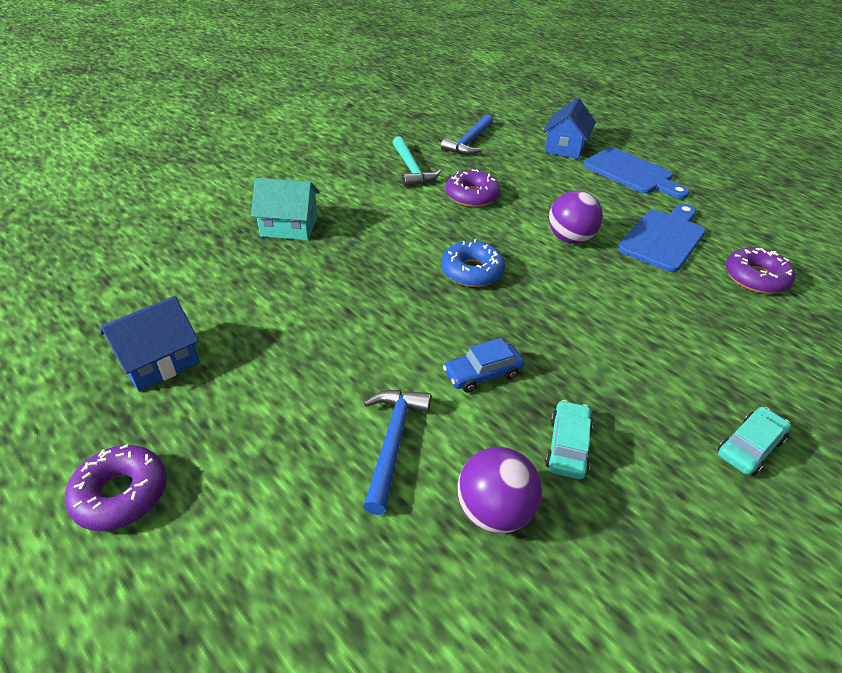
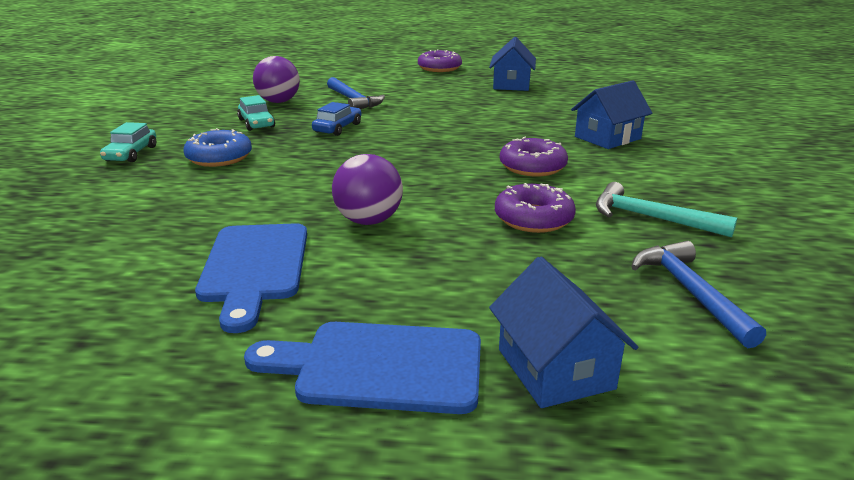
camera: 140 degrees right, 15 degrees down
turquoise house [251,178,320,240] -> blue house [571,80,652,149]
blue donut [441,239,505,287] -> blue donut moved to [183,128,252,167]
purple donut [726,247,795,294] -> purple donut moved to [500,136,568,177]

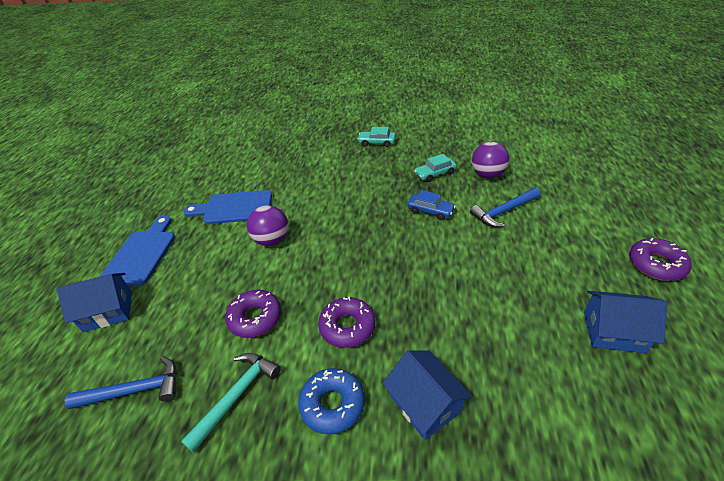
camera: 95 degrees right, 15 degrees up
blue donut [183,128,252,167] -> blue donut moved to [298,368,365,435]

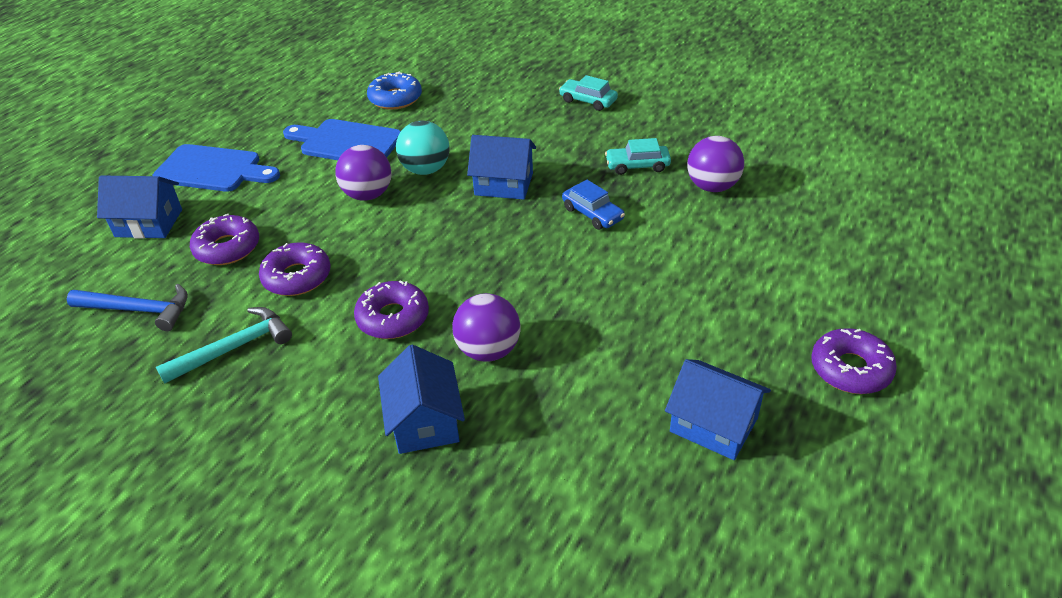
camera: 20 degrees right, 0 degrees up
blue cutting board [100,216,175,286] -> blue cutting board turned 75 degrees clockwise [152,144,280,192]
blue donut [298,368,365,435] -> blue donut moved to [367,71,422,110]
blue hammer [470,188,540,227] -> none
none -> purple donut [190,214,259,265]
none -> turquoise ball [396,121,450,175]
none -> purple ball [452,293,520,362]
none -> blue house [467,135,536,200]

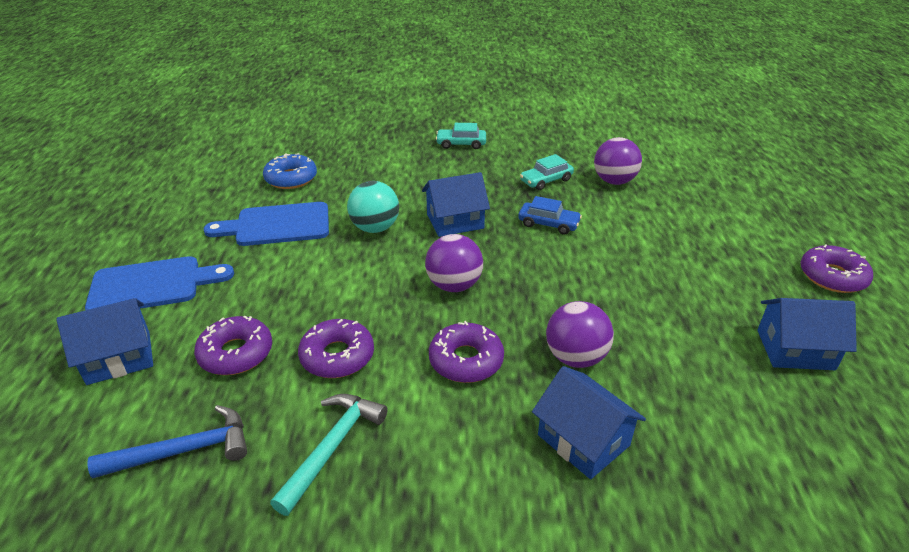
camera: 30 degrees left, 5 degrees down
purple ball [336,145,392,201] -> purple ball moved to [425,234,483,292]

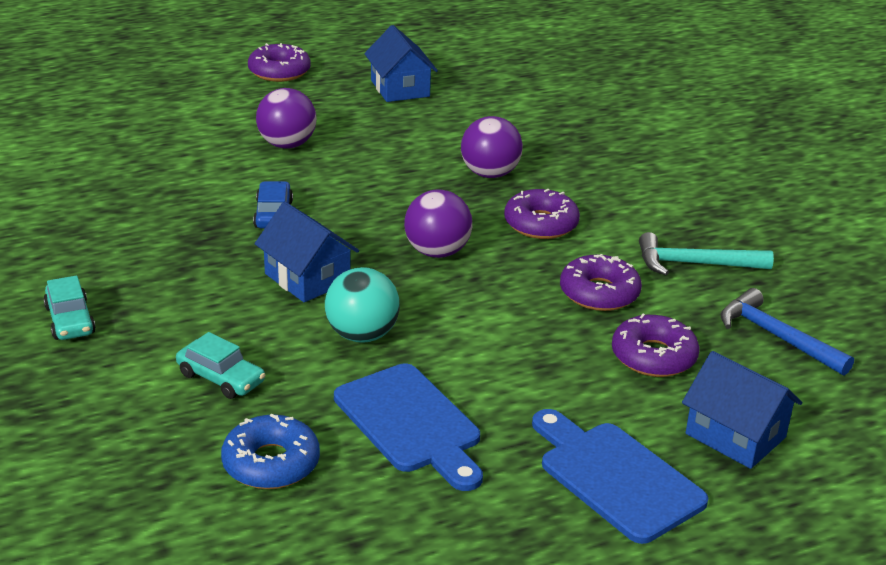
camera: 115 degrees left, 5 degrees down
turquoise car [520,154,574,190] -> turquoise car moved to [176,332,265,399]
blue house [532,366,646,479] -> none
purple ball [594,137,642,185] -> purple ball moved to [256,88,317,149]

